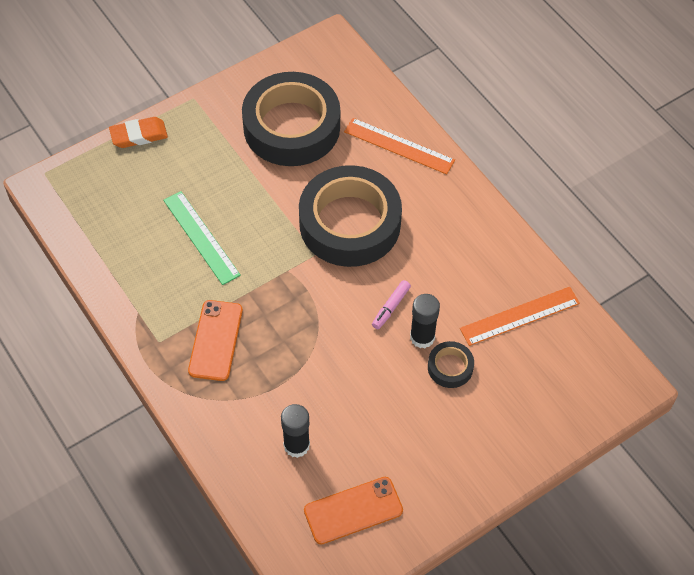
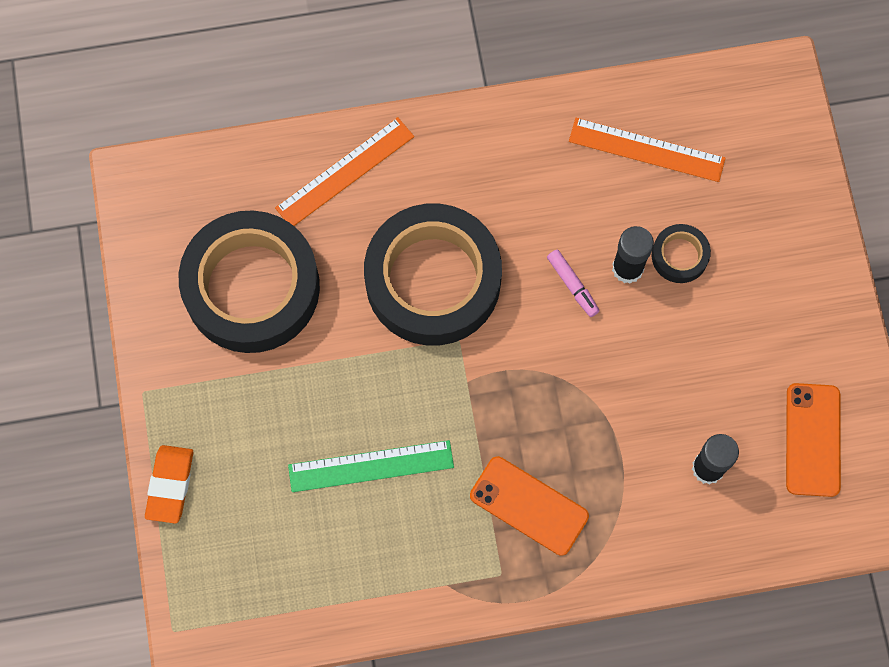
camera: 65 degrees left, 15 degrees up
orange ruler [460,287,580,346] -> orange ruler turned 75 degrees counterclockwise [569,118,725,182]

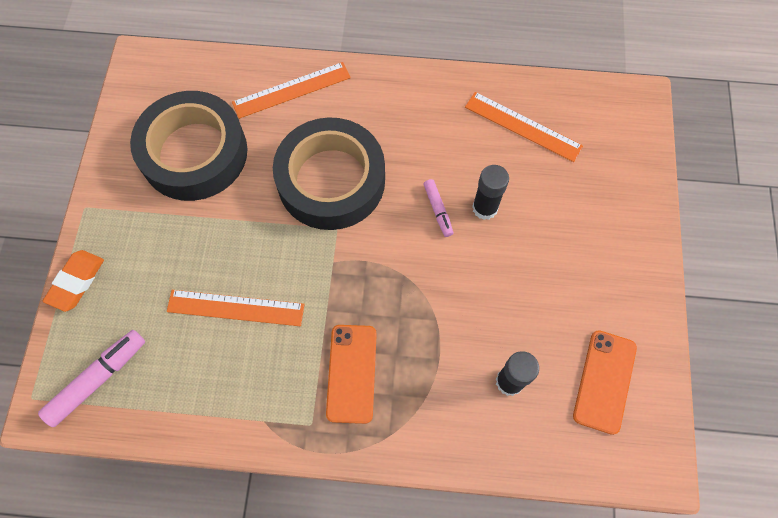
camera: 15 degrees right, 5 degrees down
green ruler [288,440,454,492] -> orange ruler [167,290,305,326]
orange phone [470,456,589,556] -> orange phone turned 45 degrees clockwise [326,325,377,424]
black tape [652,224,711,283] -> none
none -> pink marker [38,330,145,427]

